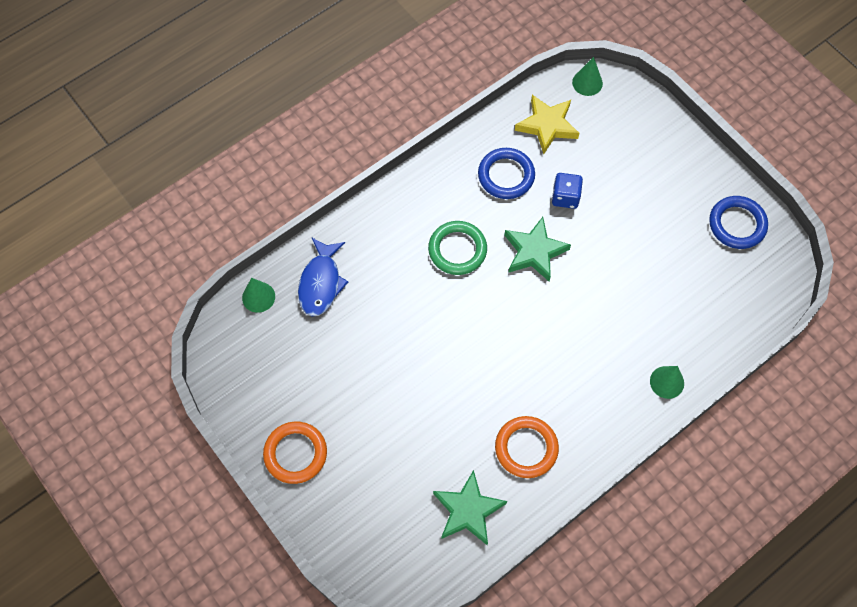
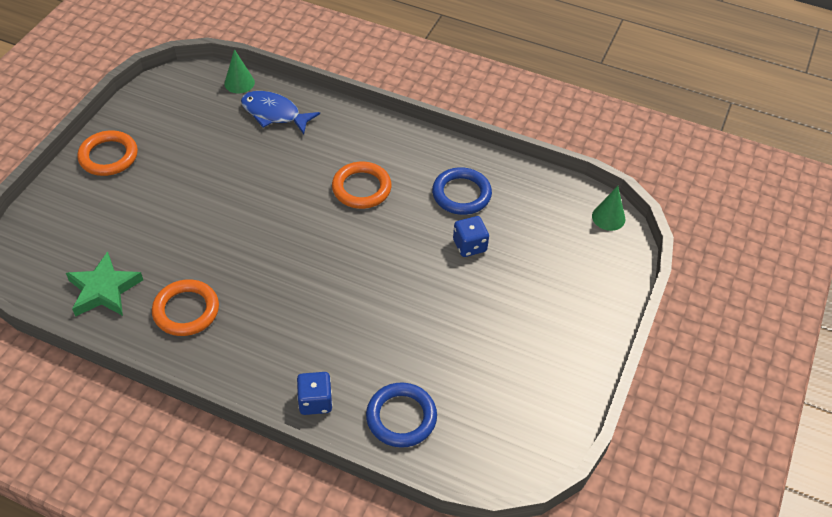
camera: 60 degrees right, 15 degrees down
blue fish [298,237,348,316] -> blue fish turned 45 degrees clockwise [241,91,320,134]
green ring [428,221,487,275] -> orange ring [332,162,392,209]
green star [504,217,571,281] -> none
yellow star [515,95,579,154] -> none
green cone [650,366,684,399] -> blue dice [297,372,333,415]
blue ring [709,196,768,249] -> blue ring moved to [366,382,437,448]

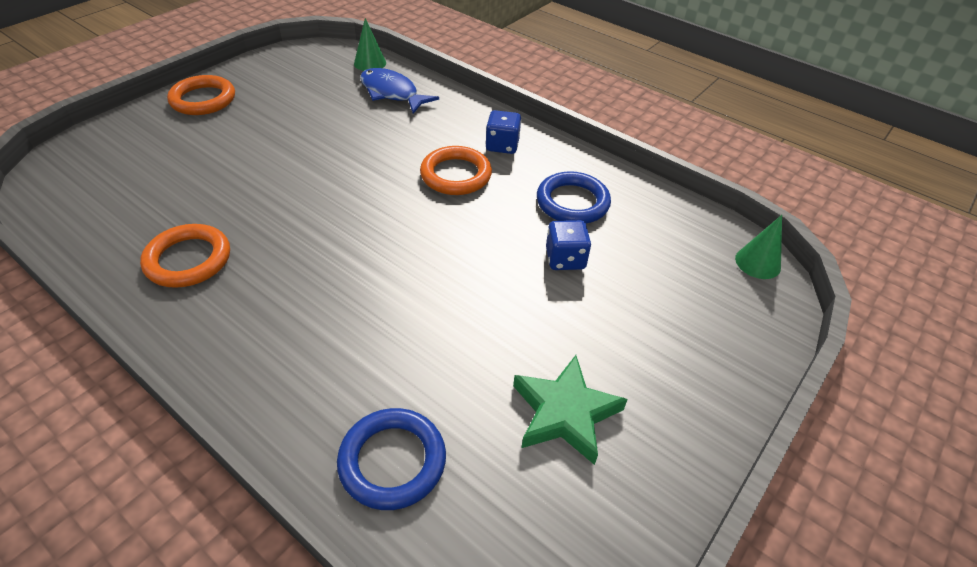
camera: 15 degrees right, 5 degrees down
green star [66,252,143,317] -> green star moved to [513,355,628,465]
blue dice [297,372,333,415] -> blue dice moved to [485,110,521,154]

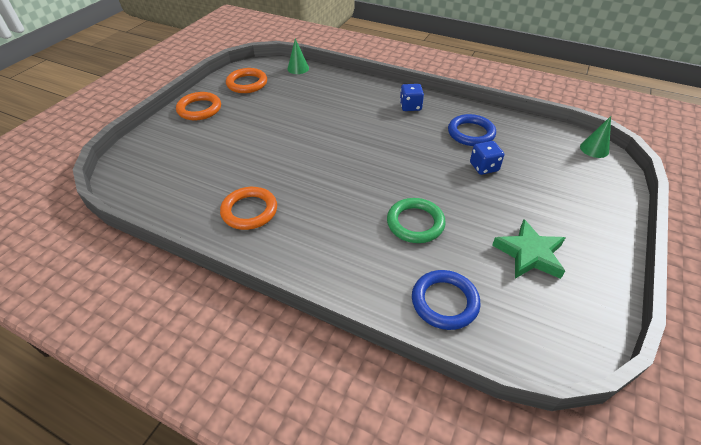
camera: 10 degrees left, 0 degrees up
blue fish [360,68,439,114] -> none
orange ring [420,146,492,195] -> orange ring moved to [226,68,267,93]
none -> green ring [387,198,446,243]

